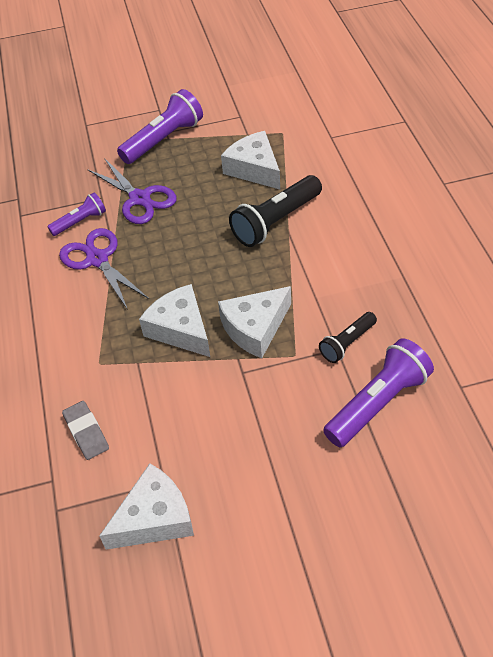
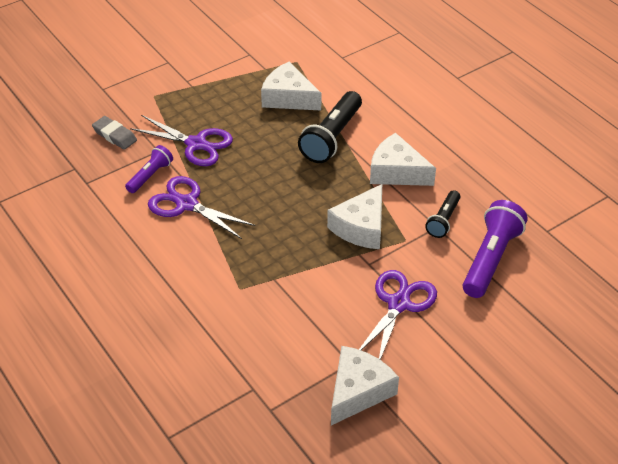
camera: 25 degrees left, 5 degrees down
grey eraser [62,401,109,460] -> grey eraser moved to [92,116,137,150]
purple flashlight [117,89,203,164] -> none
white cheese [139,284,210,357] -> white cheese moved to [370,133,436,186]
none -> purple scissors [359,270,437,360]

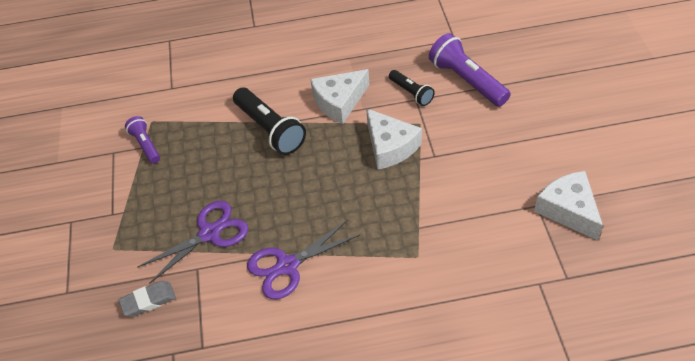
camera: 60 degrees left, 5 degrees up
purple flashlight [125,145,173,193] -> purple flashlight moved to [125,116,160,164]
white cheese [261,62,322,111] -> none
purple scissors [359,270,437,360] -> none

